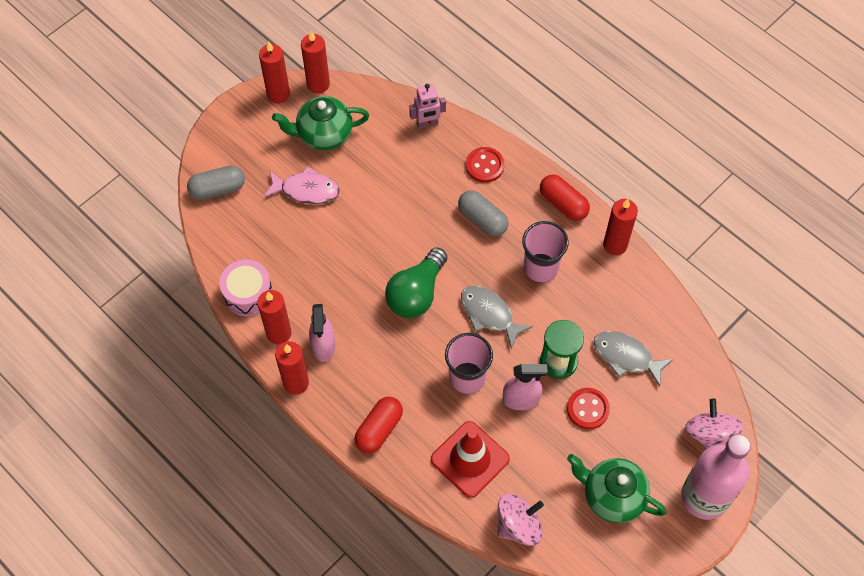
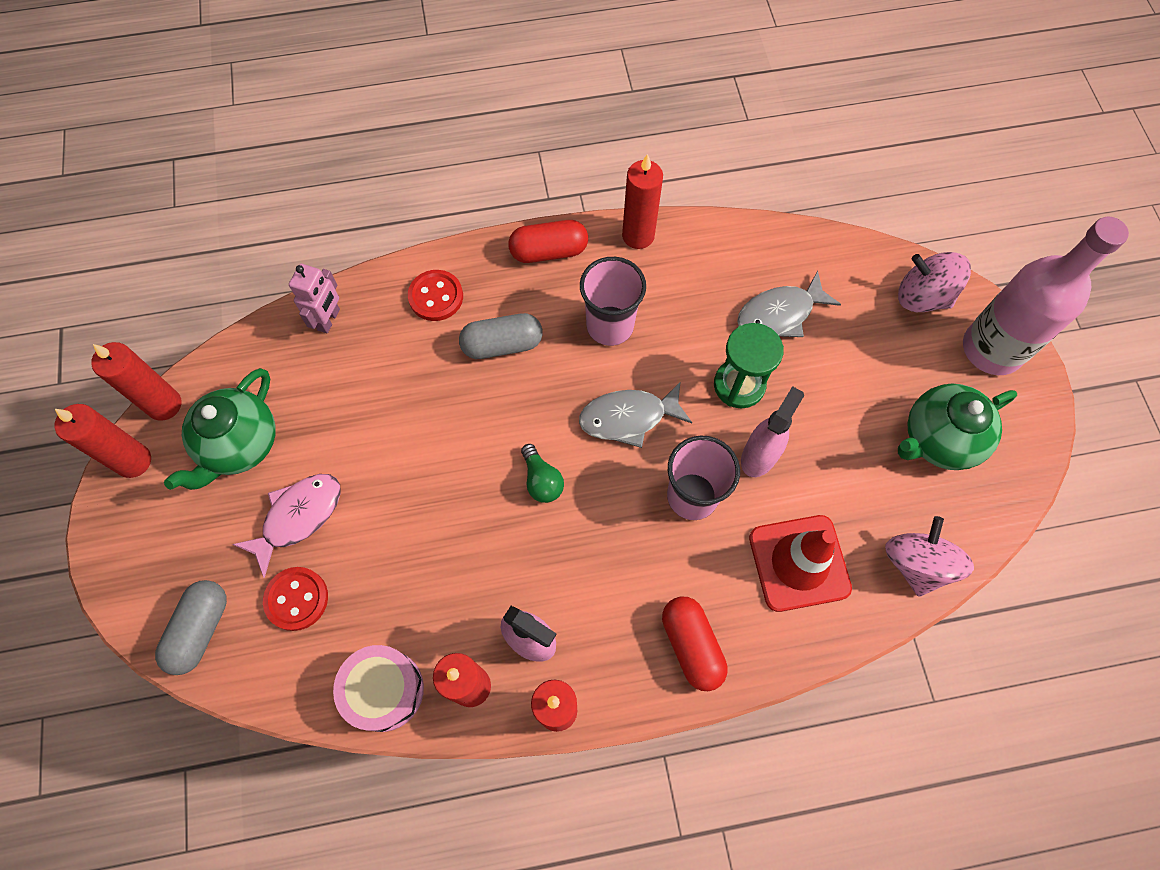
camera: 55 degrees left, 5 degrees up
green light bulb [385,247,447,318] -> green light bulb [521,444,564,503], size x0.52
red button [567,388,610,429] -> red button moved to [263,567,328,631]

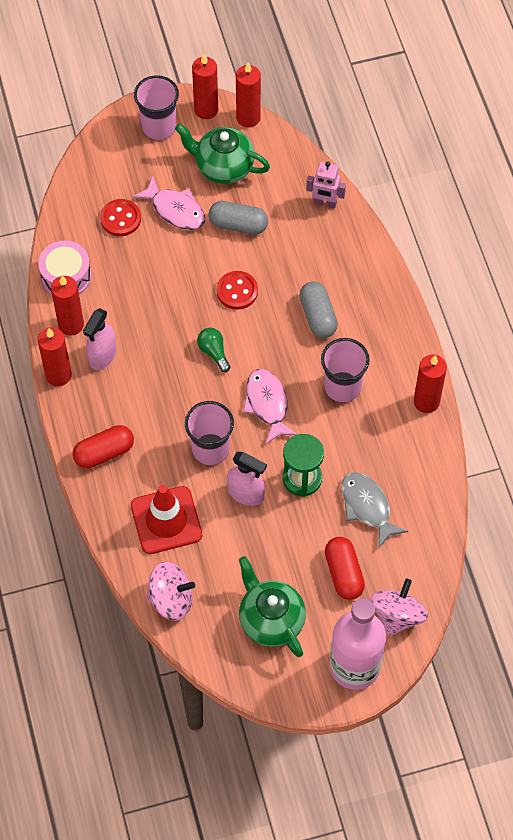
camera: 85 degrees right, 5 degrees down
grey capsule [155,580,227,675] -> grey capsule moved to [208,201,268,235]
red button [408,270,463,321] -> red button moved to [217,271,258,310]
red capsule [508,220,588,263] -> red capsule moved to [325,537,365,600]
green light bulb [521,444,564,503] -> green light bulb turned 90 degrees clockwise [197,328,230,372]
grey fish [579,381,692,448] -> pink fish [243,369,298,445]
none -> pink cup [134,75,179,140]

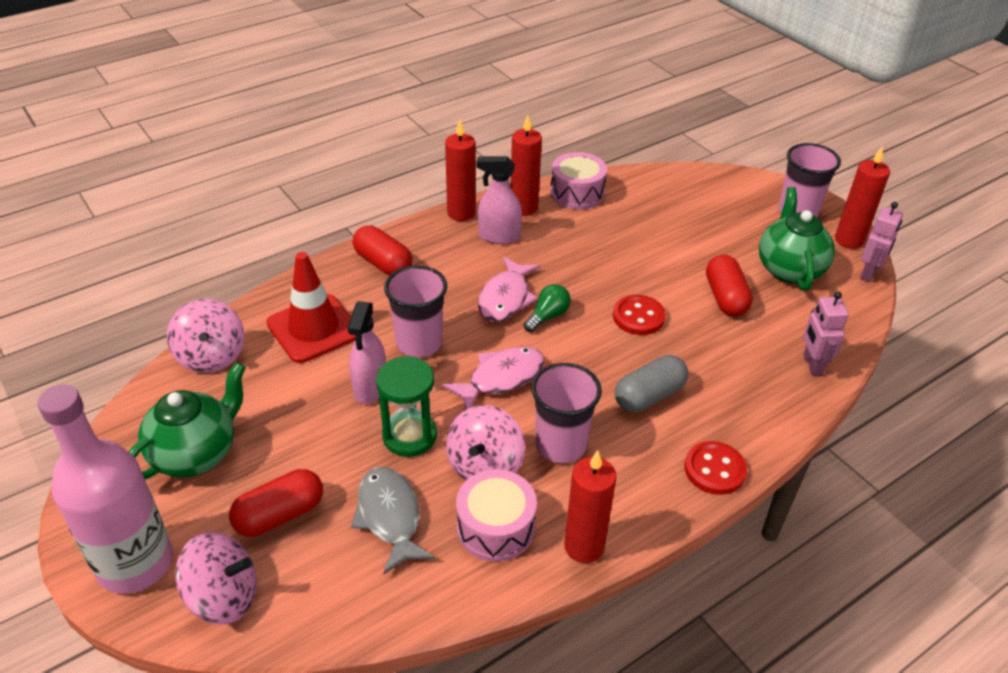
camera: 70 degrees right, 20 degrees down
red button [100,199,141,236] -> red button moved to [685,441,747,495]
pink fish [132,176,205,230] -> pink fish moved to [478,257,540,322]
grey capsule [208,201,268,235] -> red capsule [706,255,753,316]
red candle [236,62,261,127] -> pink robot [860,202,903,282]
grey fish [341,472,408,548] -> grey fish turned 60 degrees counterclockwise [351,467,435,575]
none -> pink spinning top [446,405,525,481]
none -> pink drum [456,469,537,562]

